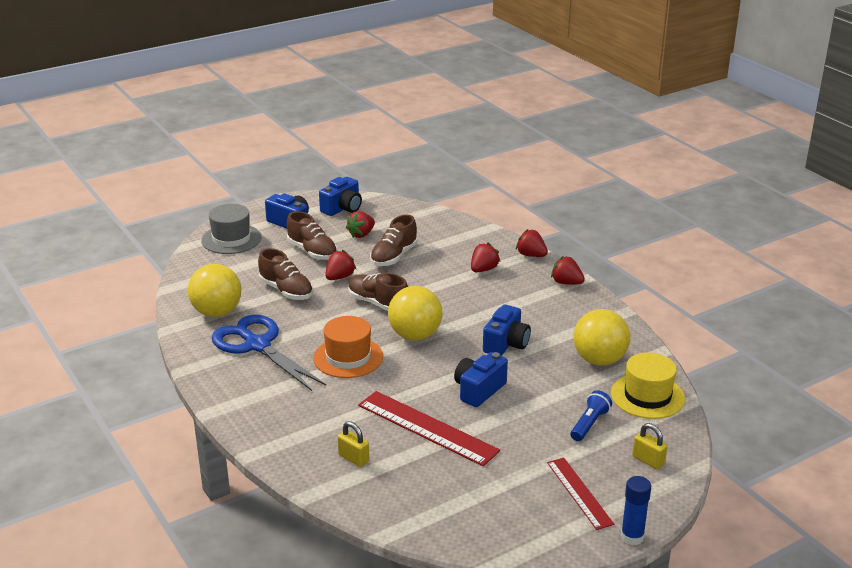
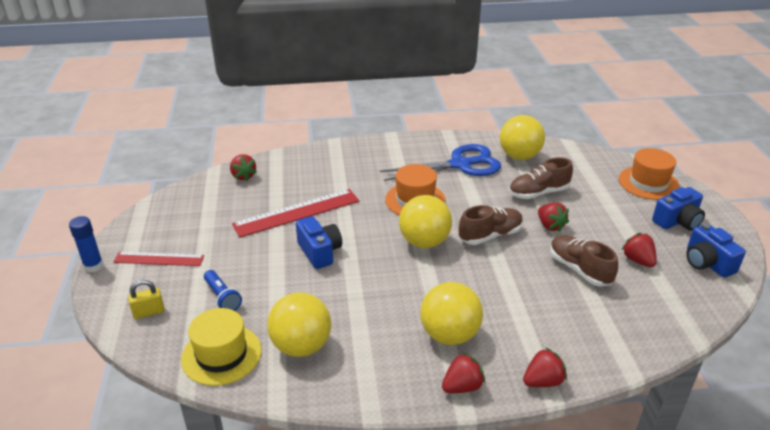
camera: 115 degrees right, 5 degrees up
grey hat [201,204,262,254] -> orange hat [619,148,680,200]
brown shoe [287,211,338,260] -> none
yellow padlock [338,421,369,467] -> none
red strawberry [471,243,500,272] -> red strawberry moved to [230,154,257,181]
blue camera [483,305,531,356] -> none
none -> yellow ball [420,282,483,345]

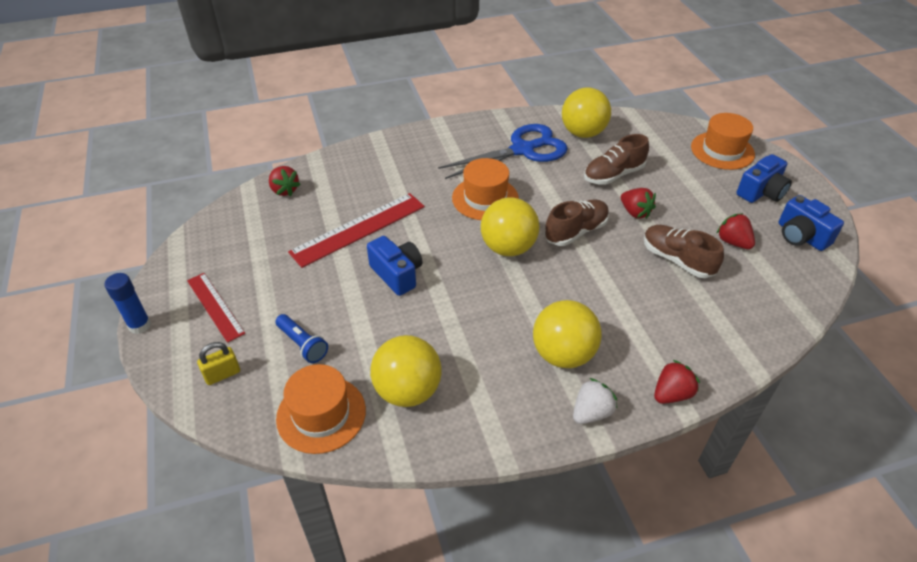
camera: 10 degrees left, 10 degrees up
red ruler [113,252,204,266] -> red ruler turned 60 degrees clockwise [187,273,245,343]
yellow hat [181,308,262,386] -> orange hat [276,364,366,454]
red strawberry [442,352,485,393] -> white strawberry [573,378,617,424]

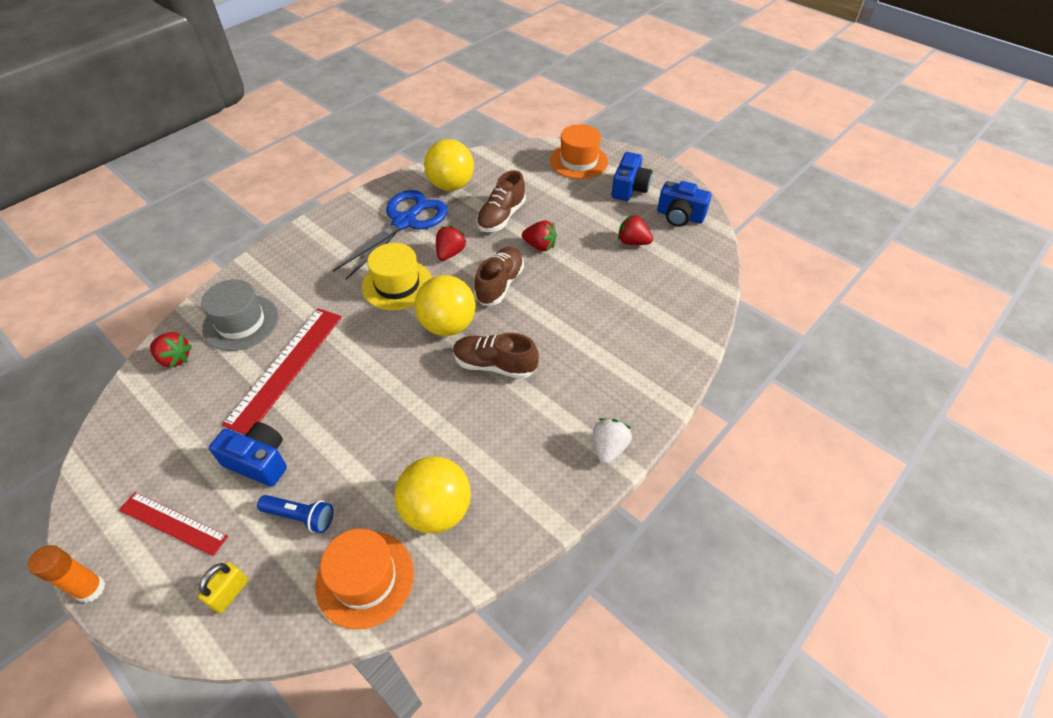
camera: 30 degrees left, 5 degrees up
blue glue stick [105,273,151,334] -> orange glue stick [28,545,105,603]
blue camera [367,236,423,296] -> blue camera moved to [209,422,287,487]
orange hat [452,158,519,220] -> yellow hat [362,243,432,310]
yellow ball [533,300,602,368] -> none
brown shoe [644,225,724,278] -> brown shoe moved to [453,333,539,379]
red strawberry [654,360,700,404] -> red strawberry moved to [436,226,467,261]
none -> grey hat [201,279,278,351]

